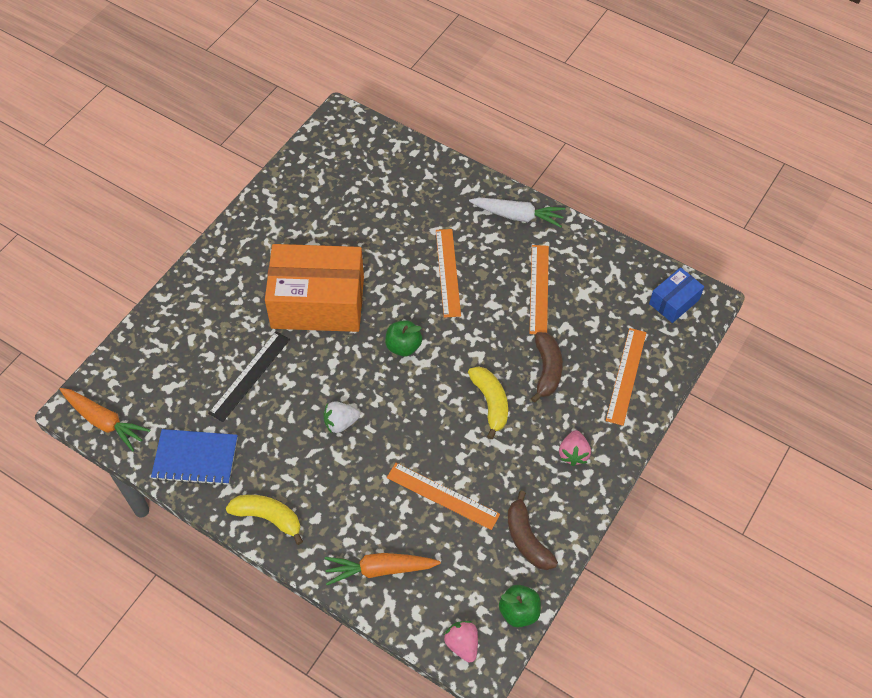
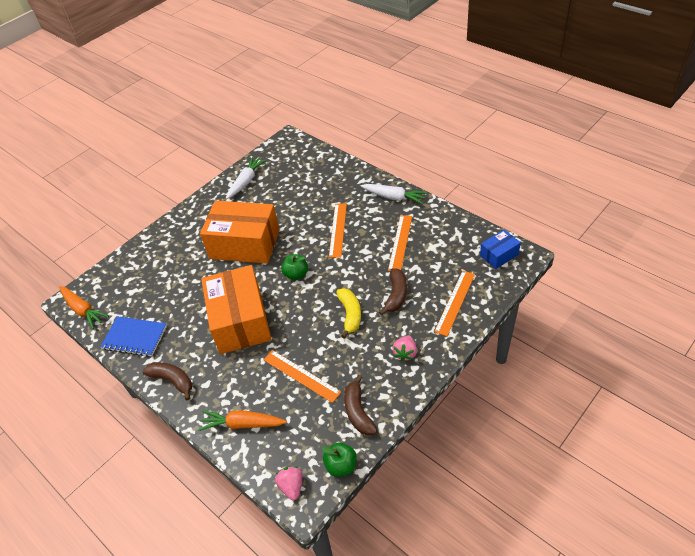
camera: 15 degrees right, 10 degrees down
black ruler [208,331,290,422] -> none
yellow banana [226,495,303,545] -> brown banana [143,362,192,400]
white strawberry [323,401,360,433] -> orange box [201,265,271,354]
none -> white carrot [226,156,266,199]

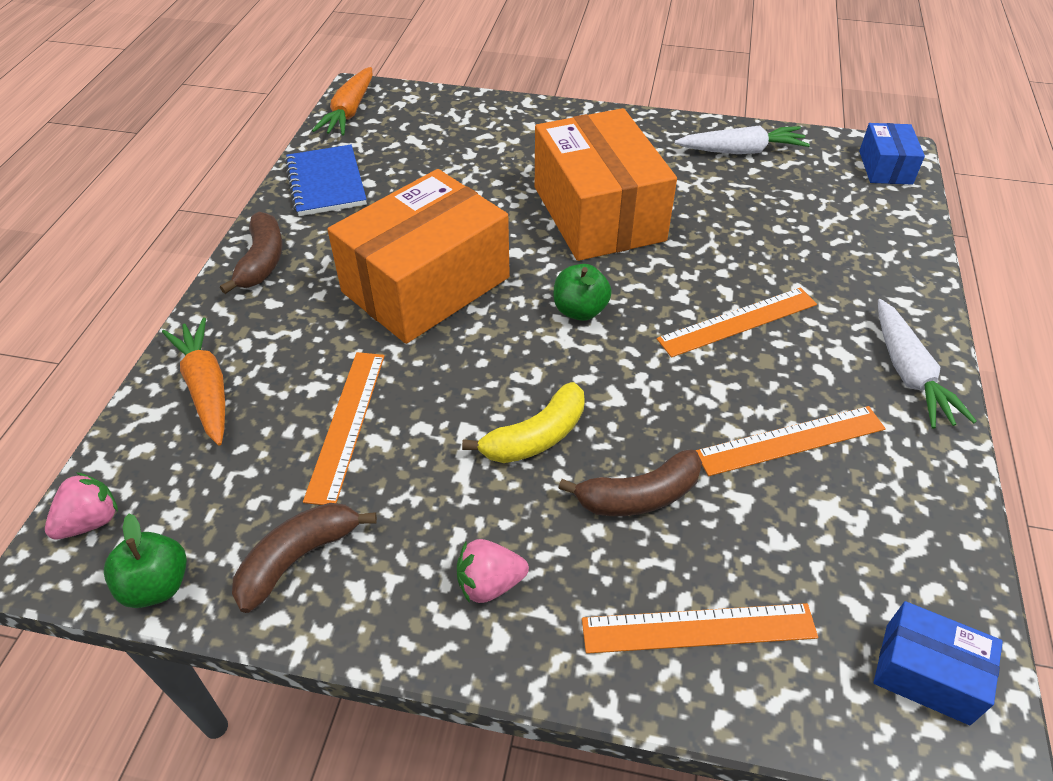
camera: 55 degrees right, 0 degrees up
none -> blue box [859,123,925,185]

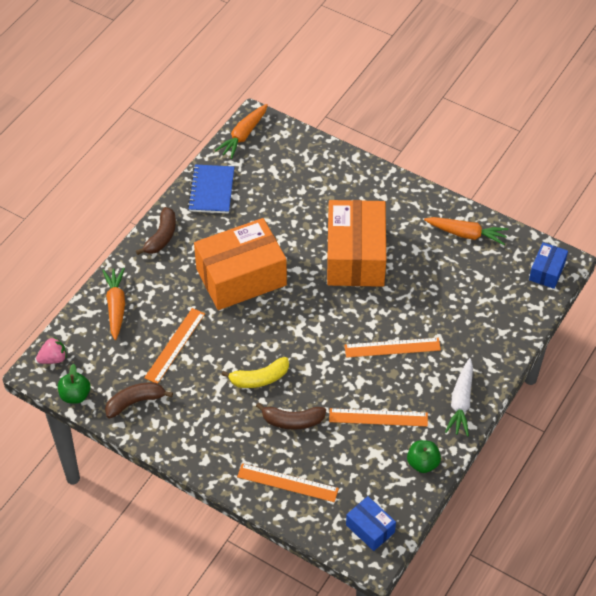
camera: 20 degrees right, 5 degrees up
pink strawberry [457,539,529,603] -> none
green apple [554,264,612,321] -> green apple moved to [407,440,441,473]
white carrot [675,125,810,154] -> orange carrot [424,217,508,245]

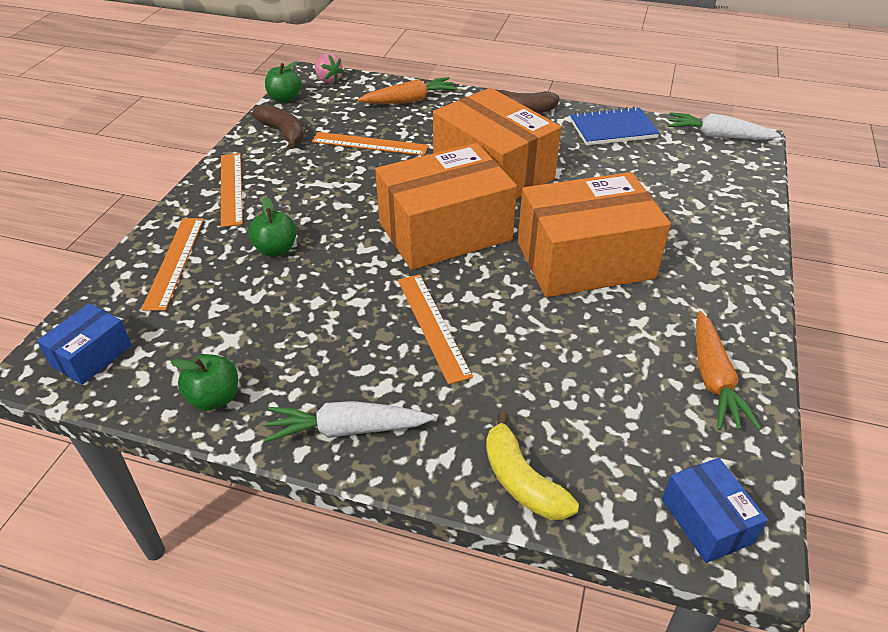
camera: 75 degrees right, 10 degrees down
orange carrot [214,104,268,159] -> white carrot [668,112,781,140]
yellow banana [221,357,289,388] -> yellow banana moved to [486,412,579,520]
brown banana [256,403,326,430] -> green apple [249,197,297,257]
orange ruler [329,408,428,427] -> orange ruler moved to [221,153,243,227]
blue box [529,242,568,289] -> blue box turned 60 degrees clockwise [662,458,768,563]
none -> orange box [375,143,517,270]

